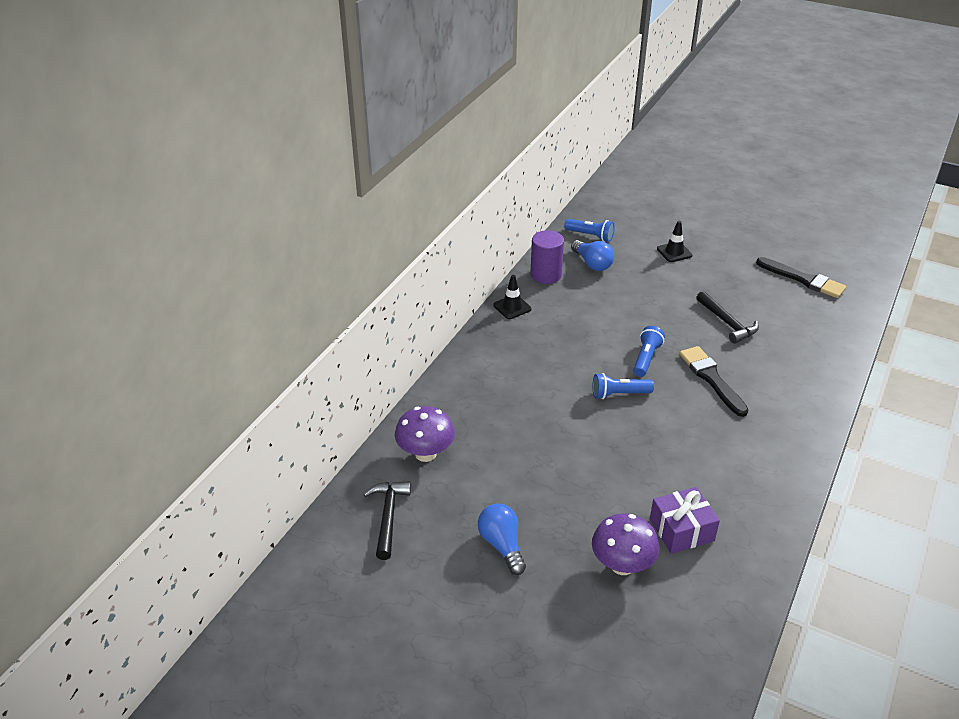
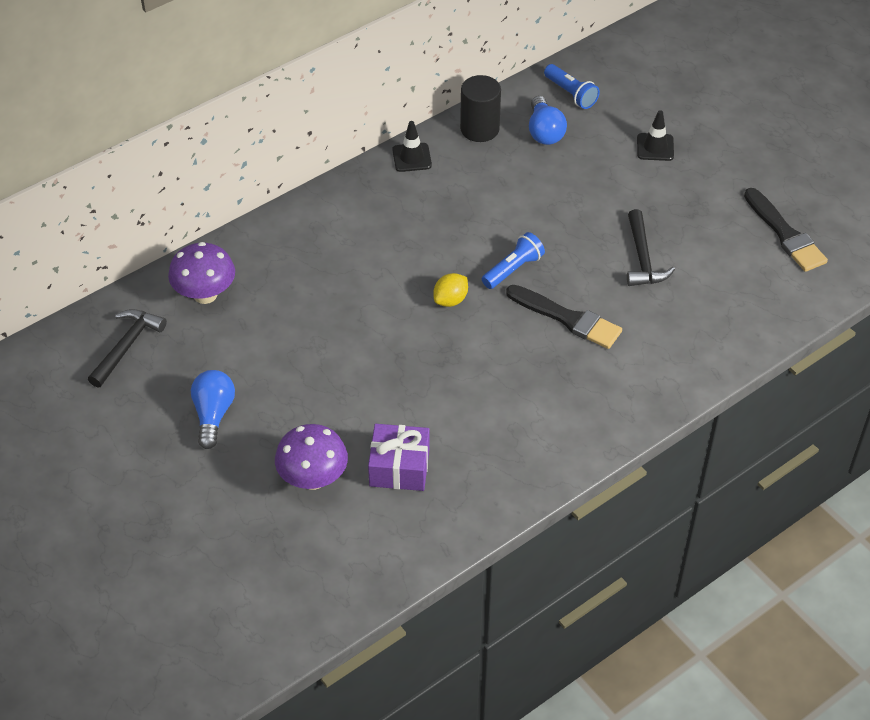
camera: 25 degrees right, 10 degrees up
purple cylinder [530,230,564,284] -> black cylinder [460,75,501,142]
blue flashlight [593,373,654,399] -> yellow lemon [434,273,468,307]
black brush [679,346,748,417] -> black brush turned 120 degrees clockwise [506,285,622,349]

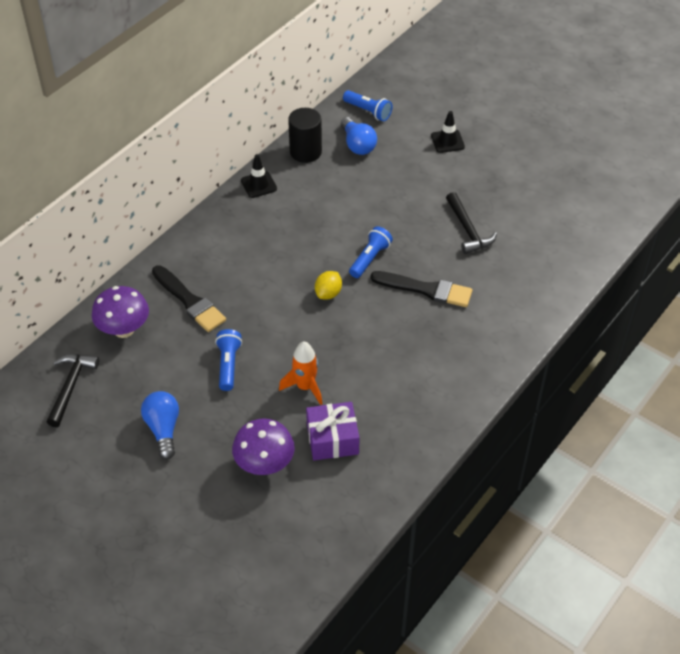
camera: 15 degrees left, 0 degrees up
black brush [744,188,828,272] -> black brush moved to [152,265,226,332]
none -> blue flashlight [215,329,242,391]
none -> orange rocket [279,342,323,405]

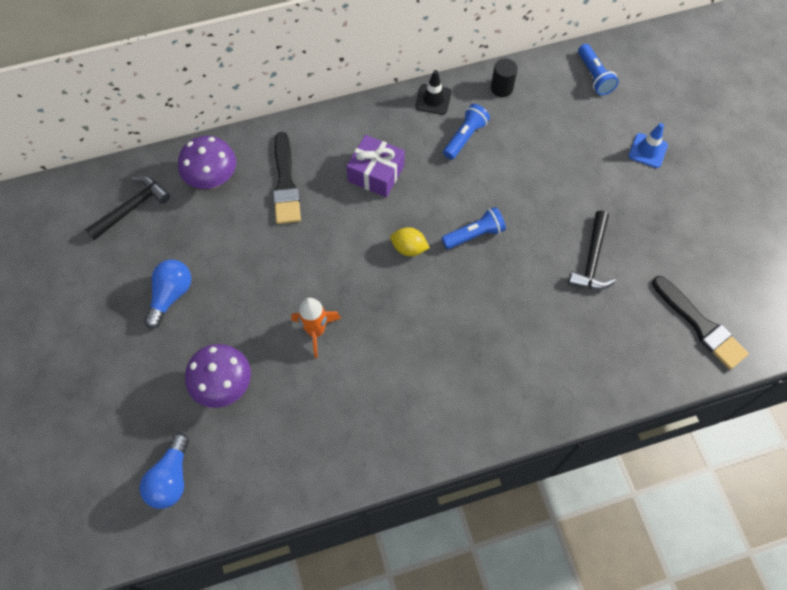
camera: 35 degrees right, 15 degrees up
blue flashlight [215,329,242,391] -> blue flashlight moved to [443,104,490,160]
black cylinder [288,108,322,163] -> black cylinder [491,59,518,97], size x0.65
purple gift [306,402,360,460] -> purple gift moved to [346,135,404,197]
yellow lemon [315,271,342,300] -> yellow lemon turned 45 degrees clockwise [390,227,430,256]
blue light bulb [341,117,377,155] -> blue light bulb moved to [139,433,189,509]
black brush [370,271,473,307] -> black brush moved to [652,276,749,370]
black traffic cone [431,111,465,153] -> blue traffic cone [629,123,668,168]

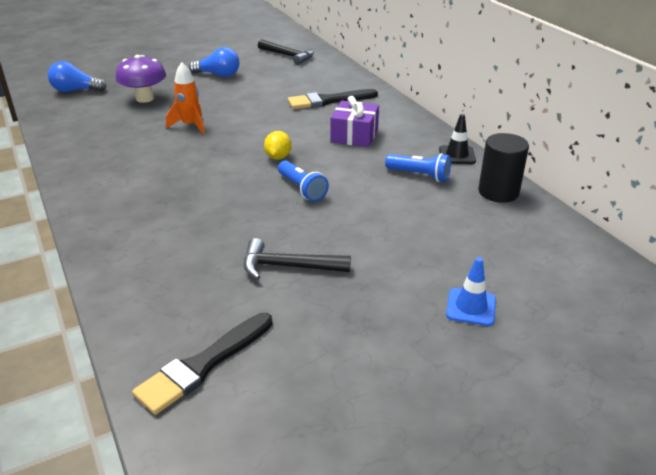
camera: 80 degrees right, 30 degrees down
purple mushroom [178,136,236,189] -> none
black cylinder [491,59,518,97] -> black cylinder [478,133,529,203], size x1.53
blue flashlight [578,44,619,95] -> none

